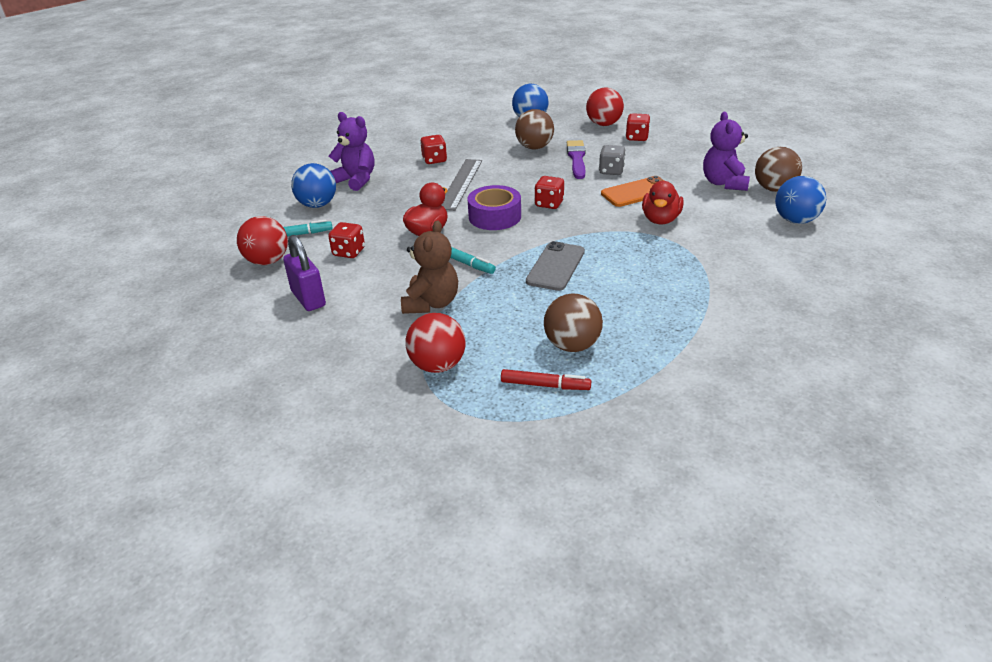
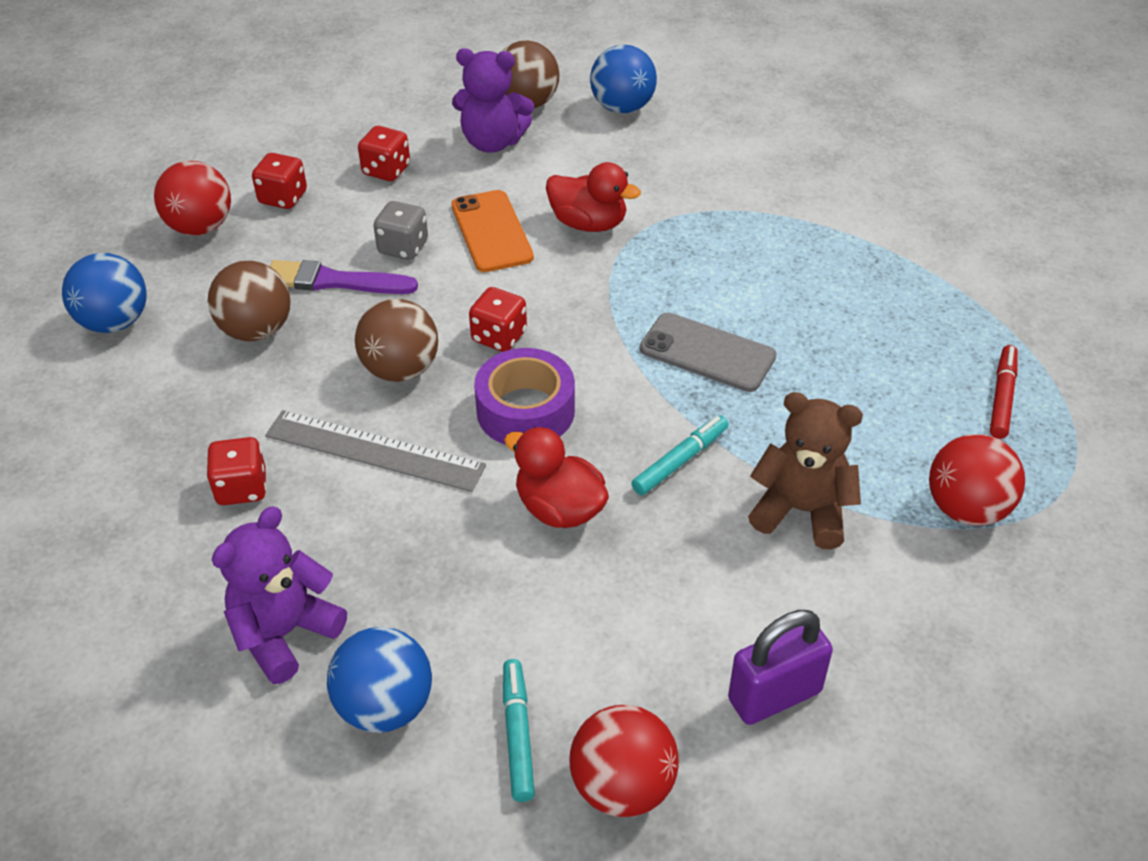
camera: 85 degrees left, 10 degrees up
red dice [328,222,365,258] -> red dice moved to [358,126,410,181]
brown ball [544,293,603,352] -> brown ball moved to [355,299,438,382]

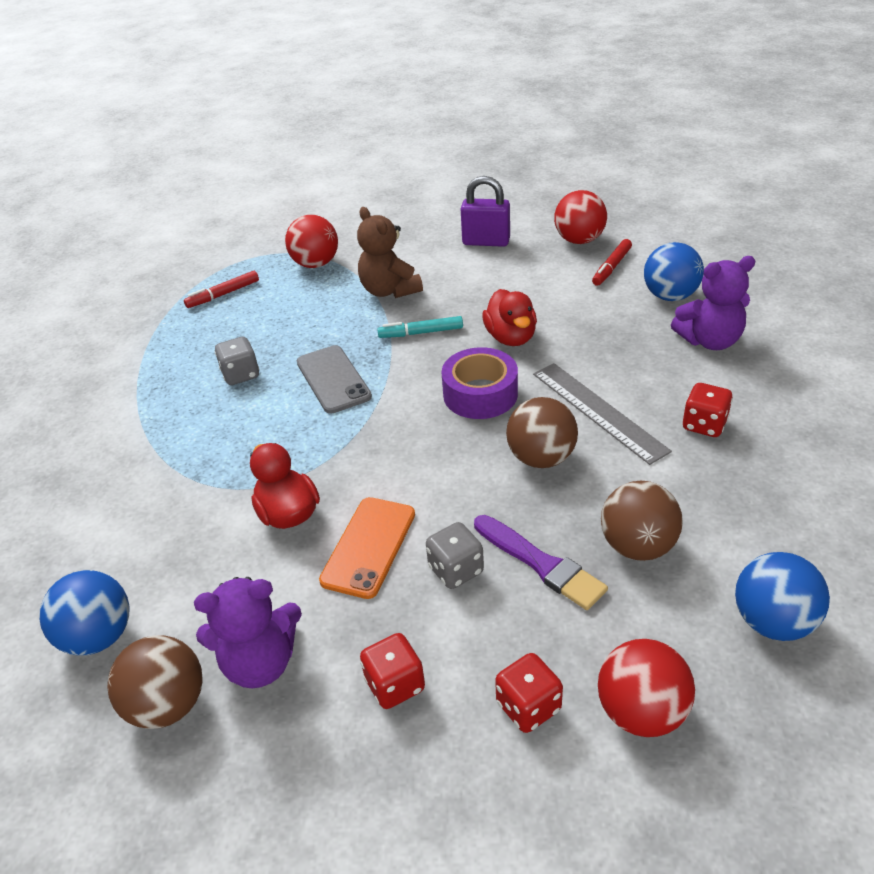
camera: 140 degrees left, 5 degrees down
purple teddy bear [452,48,534,153] -> purple teddy bear turned 120 degrees clockwise [194,577,302,688]
red dice [469,287,527,352] -> none
turquoise marker [503,659,535,802] -> red marker [592,239,632,286]
none -> grey dice [215,337,259,385]

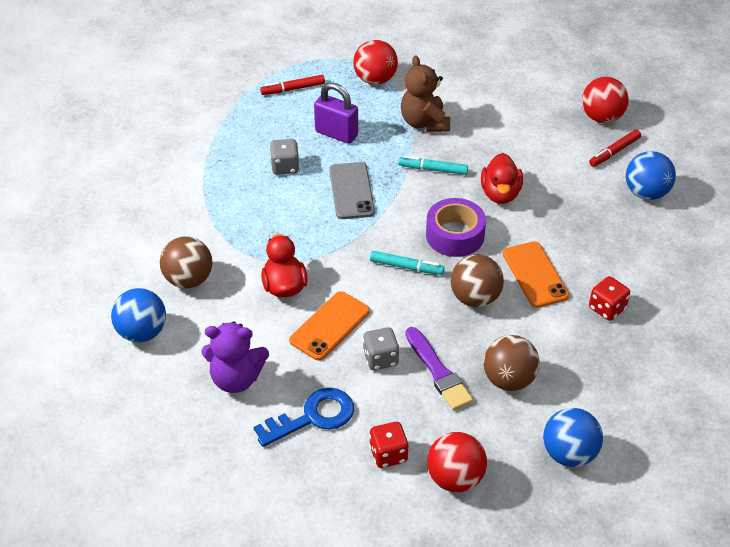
camera: 15 degrees right, 5 degrees up
brown ball [107,635,203,729] -> brown ball moved to [160,236,212,289]
red dice [360,633,425,709] -> blue key [254,388,354,447]
purple padlock [461,176,510,247] -> purple padlock moved to [314,82,358,144]
grey ruler [533,363,672,465] -> orange phone [503,241,569,308]
purple teddy bear [671,256,755,350] -> none
none -> turquoise marker [370,251,444,275]

